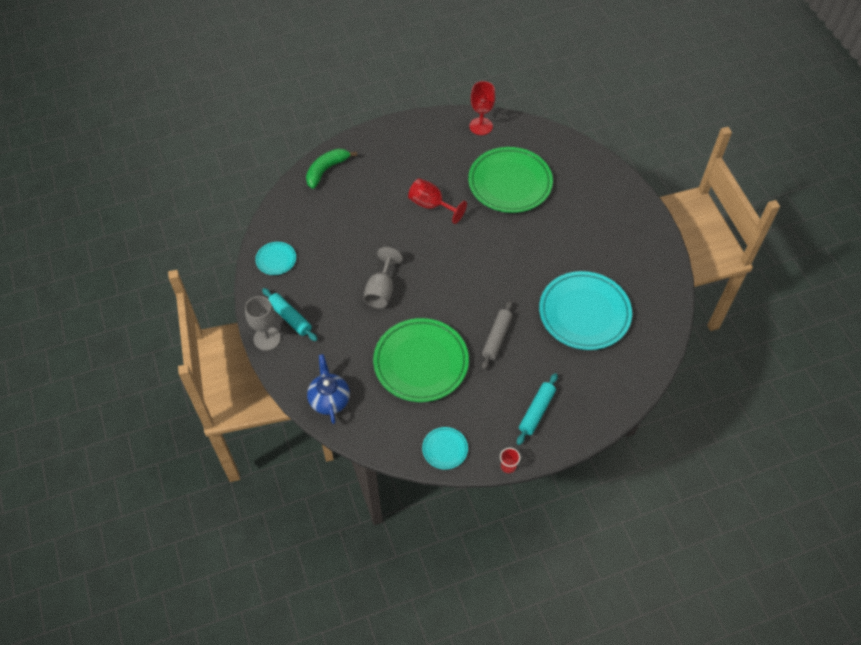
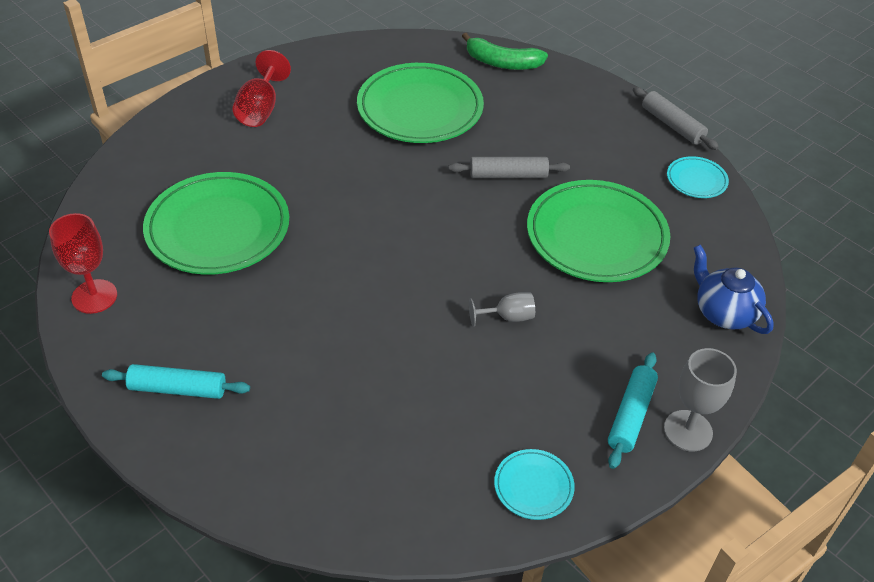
camera: 115 degrees left, 10 degrees down
green banana [306,148,357,189] -> green banana moved to [462,33,548,70]
blue teapot [307,354,350,424] -> blue teapot turned 90 degrees clockwise [693,245,774,334]
grey goblet [363,247,403,308] -> grey goblet [469,292,535,327], size x0.64
red goblet [408,178,467,224] -> red goblet moved to [233,50,291,127]
red cup [500,448,520,473] -> grey rolling pin [633,87,719,150]
turquoise rolling pin [517,373,558,445] -> turquoise rolling pin moved to [102,364,250,399]
turquoise plate [539,271,632,350] -> green plate [357,63,484,143]

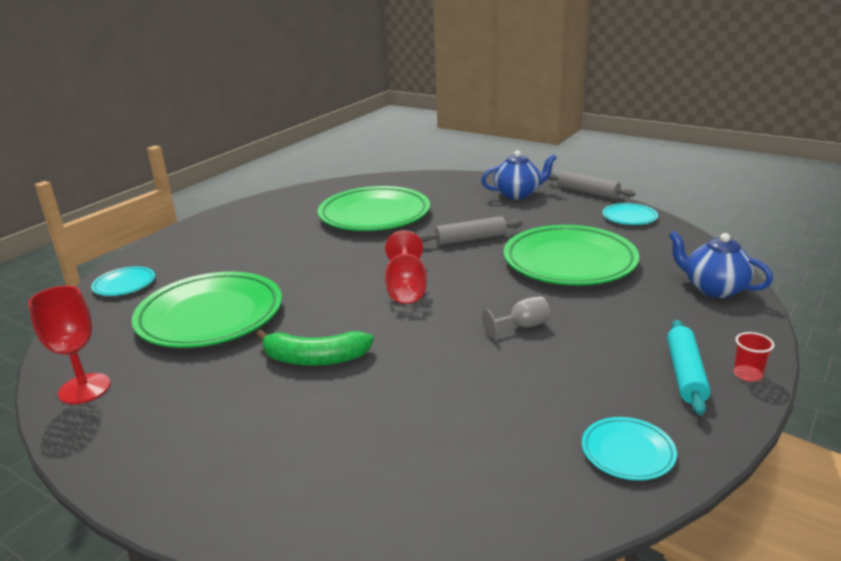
camera: 10 degrees left, 20 degrees down
turquoise rolling pin [102,364,250,399] -> none
red goblet [233,50,291,127] -> red goblet moved to [385,230,427,304]
green banana [462,33,548,70] -> green banana moved to [256,330,374,366]
grey goblet [664,348,737,452] -> red cup [734,332,774,382]
none -> turquoise plate [91,266,155,296]
none -> blue teapot [481,150,557,199]

